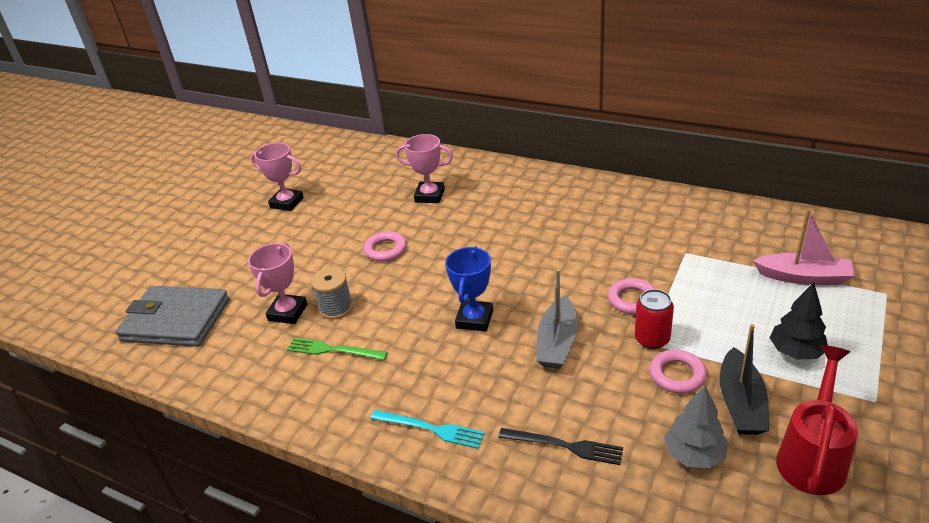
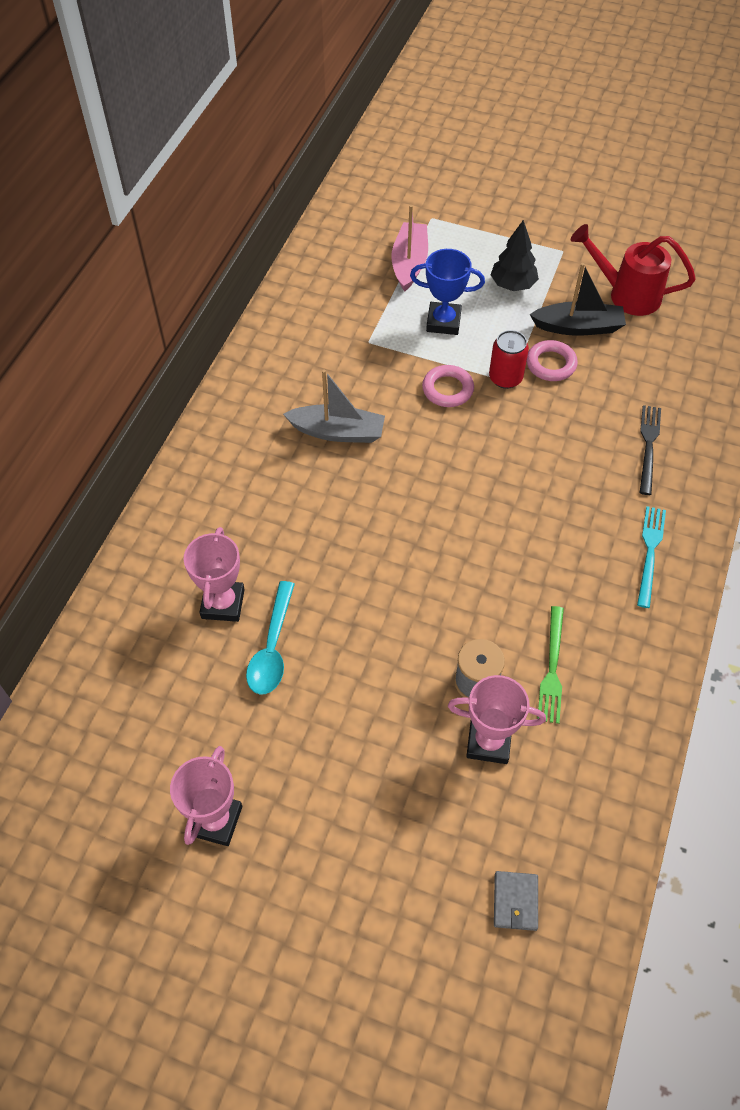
camera: 100 degrees left, 20 degrees up
grey wallet [116,286,229,347] -> grey wallet [494,871,538,931], size x0.41
pink ring [364,231,406,262] -> none
blue trophy [445,246,493,332] -> blue trophy moved to [410,249,485,335]
grey boat [536,269,578,369] -> grey boat moved to [283,370,385,443]
grey tree [664,385,728,468] -> none
none -> turquoise spoon [246,581,295,695]

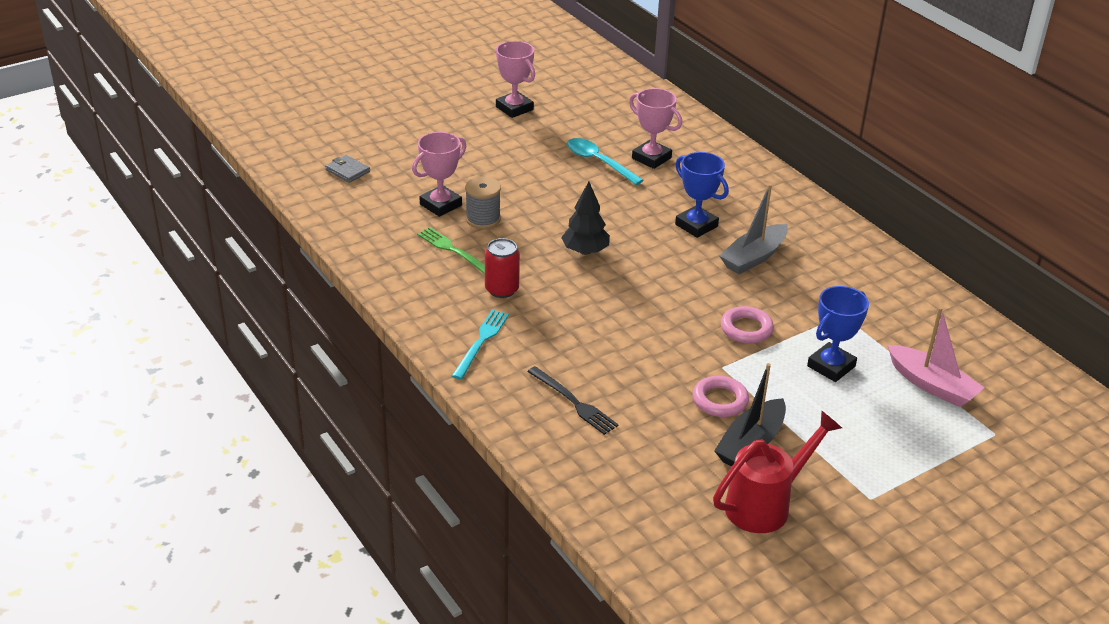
camera: 125 degrees right, 20 degrees down
red can [489,330,529,389] -> red can moved to [485,238,520,298]
black tree [491,220,539,291] -> black tree moved to [561,182,610,255]
turquoise fork [637,506,666,608] -> turquoise fork turned 120 degrees counterclockwise [452,309,509,379]
none -> blue trophy [675,152,729,238]

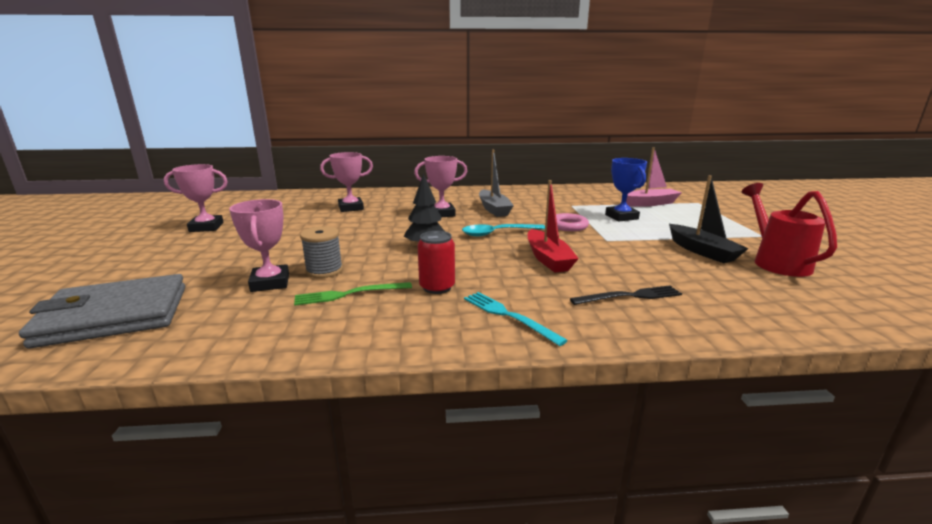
camera: 60 degrees left, 15 degrees down
grey wallet [325,155,370,183] -> grey wallet [19,274,185,348], size x2.43
turquoise spoon [567,138,644,185] -> turquoise spoon moved to [462,224,545,236]
blue trophy [675,152,729,238] -> pink trophy [414,156,467,217]
pink ring [693,376,749,417] -> none
none -> red boat [528,180,579,273]

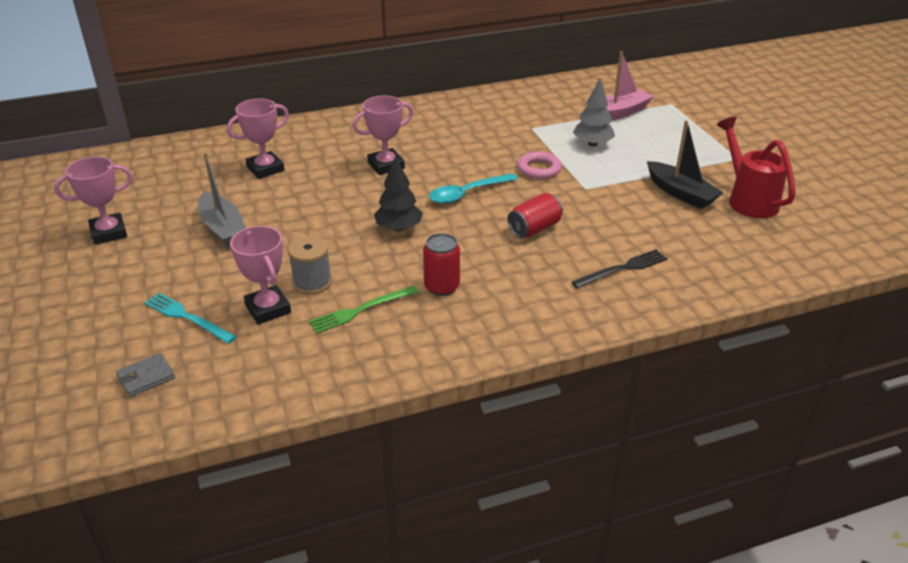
camera: 15 degrees left, 15 degrees up
grey wallet [19,274,185,348] -> grey wallet [116,353,175,397], size x0.41
turquoise fork [464,292,568,346] -> turquoise fork moved to [144,293,236,344]
grey boat [479,150,514,217] -> grey boat moved to [198,152,246,247]
red boat [528,180,579,273] -> red can [507,193,563,238]
blue trophy [605,158,647,221] -> grey tree [573,78,615,147]

